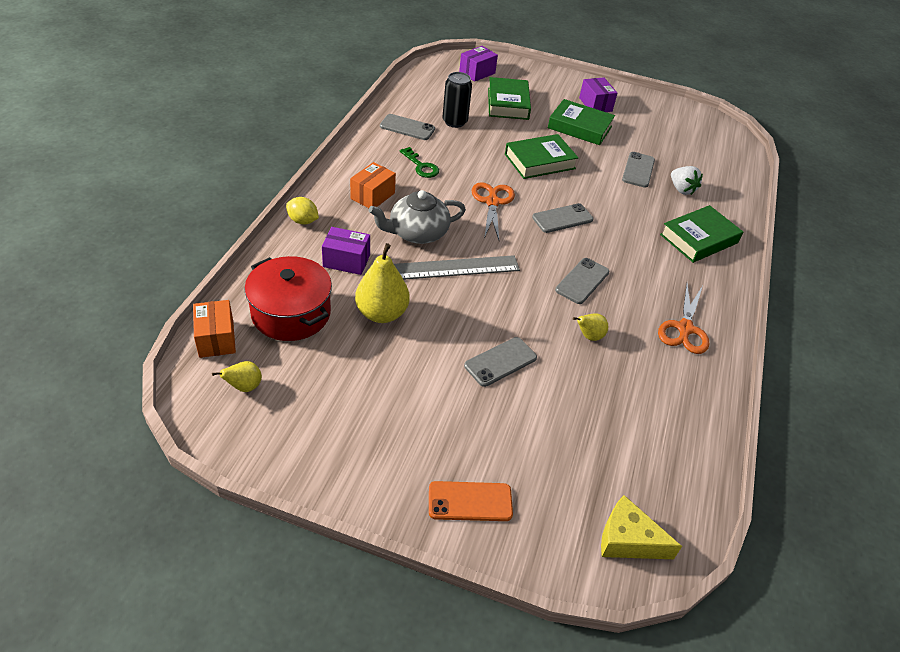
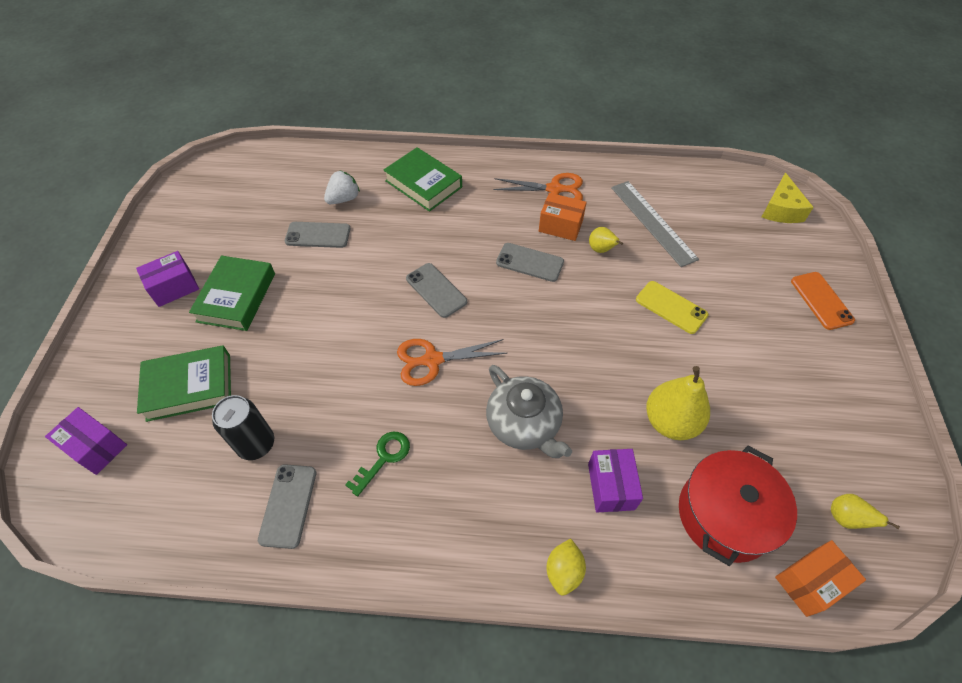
camera: 100 degrees left, 10 degrees up
orange box [350,162,396,208] -> orange box moved to [539,193,587,241]
grey ruler [394,255,520,280] -> grey ruler moved to [611,181,699,267]
grey phone [464,337,537,387] -> yellow phone [636,281,708,334]
green book [505,134,579,179] -> none

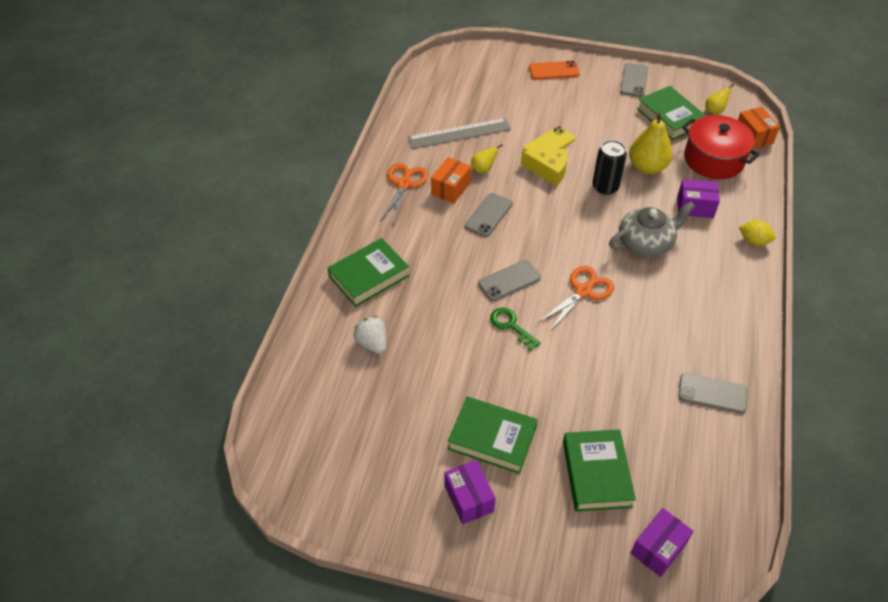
camera: 80 degrees left, 5 degrees down
black can [212,395,274,460] -> black can moved to [592,140,627,195]
grey phone [285,222,351,248] -> grey phone moved to [620,63,648,97]
green key [345,432,410,497] -> green key moved to [490,308,541,351]
orange scissors [397,339,507,386] -> orange scissors turned 135 degrees counterclockwise [538,266,614,332]
yellow cheese [762,173,814,223] -> yellow cheese moved to [521,149,568,186]
none -> green book [637,86,706,140]

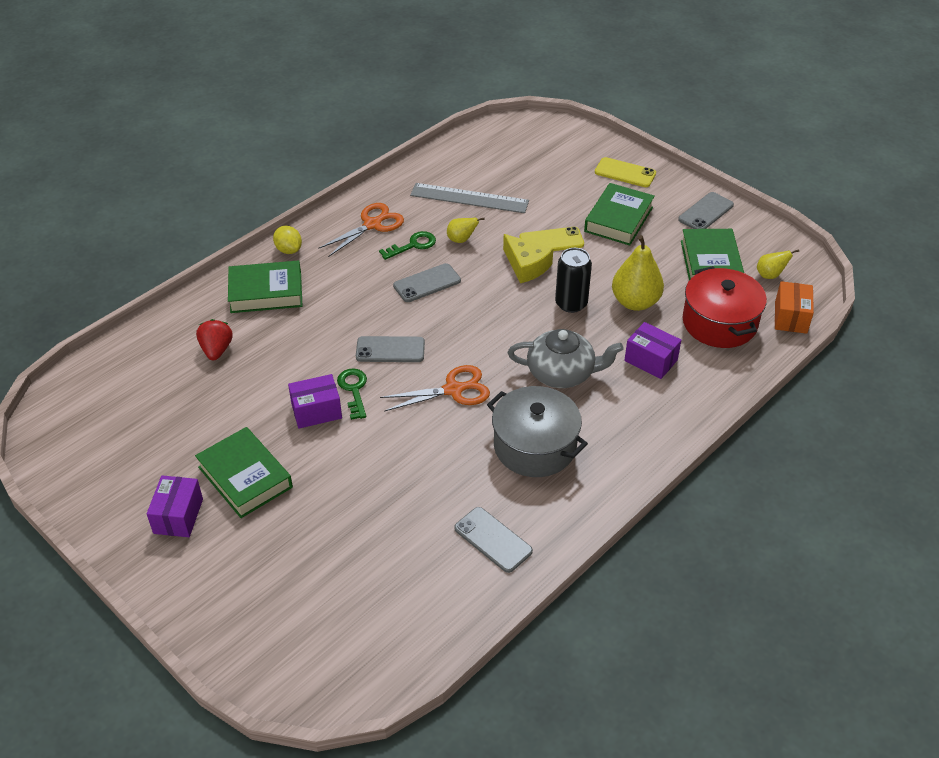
camera: 30 degrees right, 5 degrees down
white strawberry [354,316,386,354] -> red strawberry [196,319,233,360]
orange box [431,157,471,204] -> green key [379,231,436,260]
orange phone [529,61,580,80] -> yellow phone [595,157,656,187]
green book [563,429,636,512] -> green book moved to [584,183,655,245]
purple box [631,508,693,577] -> purple box moved to [288,374,342,428]
yellow lemon [739,220,776,246] -> yellow lemon moved to [273,226,302,254]
none -> grey pot [487,386,588,477]

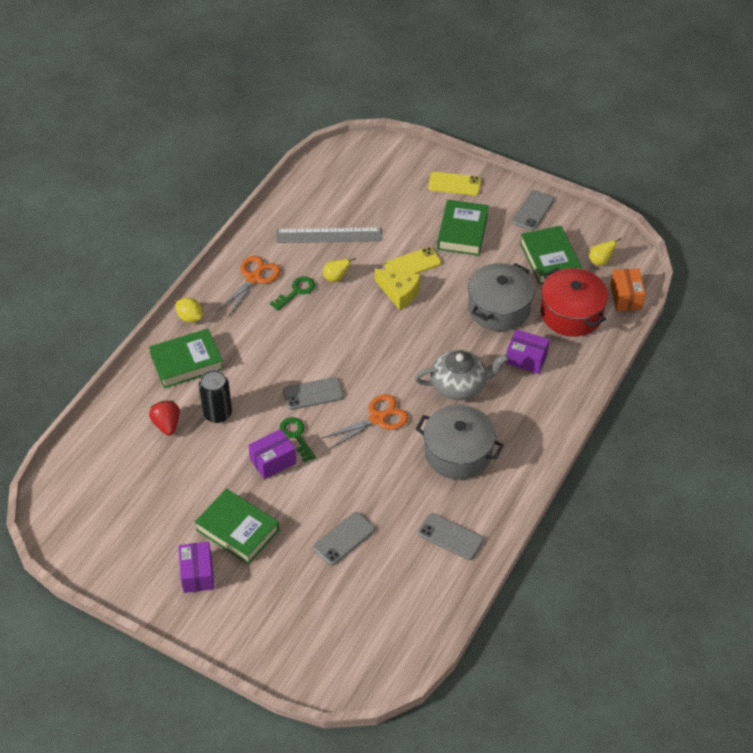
camera: 15 degrees left, 5 degrees up
grey phone [393,263,461,302] -> grey phone moved to [313,512,375,565]
black can [555,248,592,313] -> black can moved to [199,370,232,423]
yellow pear [612,235,664,311] -> grey pot [468,263,535,331]

